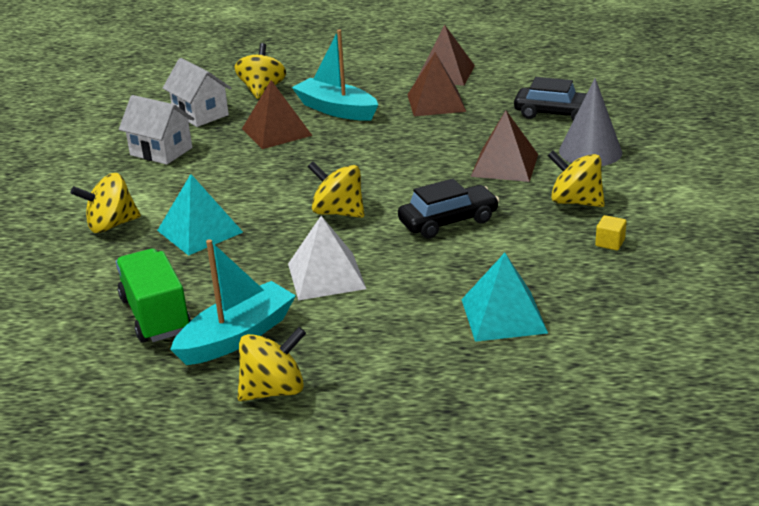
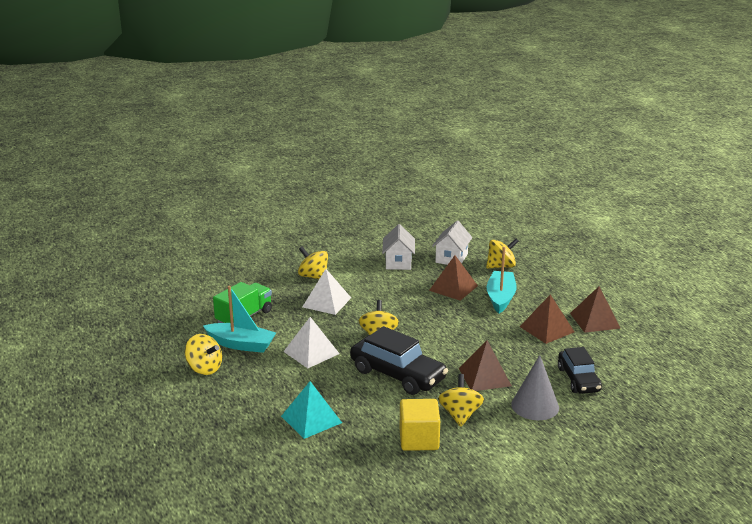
camera: 60 degrees right, 5 degrees down
turquoise pyramid [157,174,243,256] -> white pyramid [302,269,351,315]
black car [398,179,499,238] -> black car [350,326,448,395], size x1.53
yellow cube [595,215,627,250] -> yellow cube [400,399,440,451], size x2.24

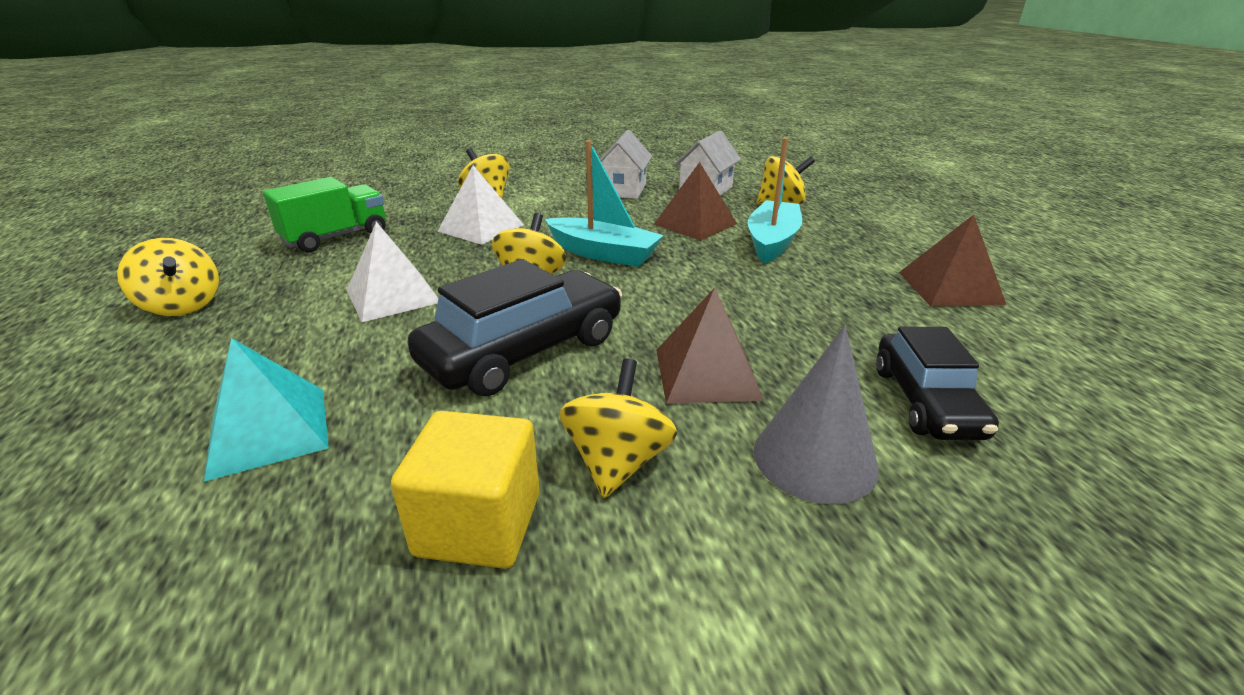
camera: 10 degrees right, 5 degrees up
turquoise boat [203,286,276,353] -> turquoise boat moved to [545,140,664,267]
black car [350,326,448,395] -> black car turned 90 degrees counterclockwise [408,259,622,396]
brown pyramid [520,294,574,344] -> none

